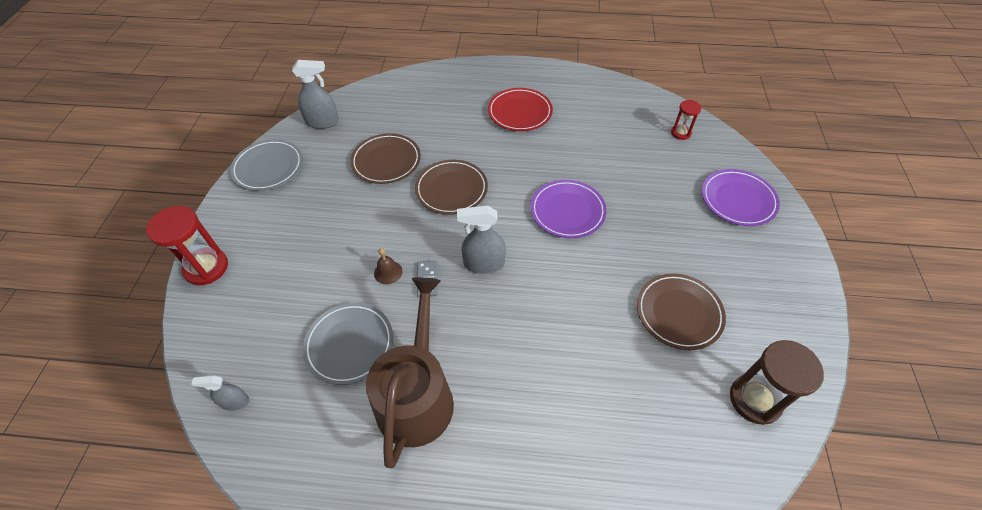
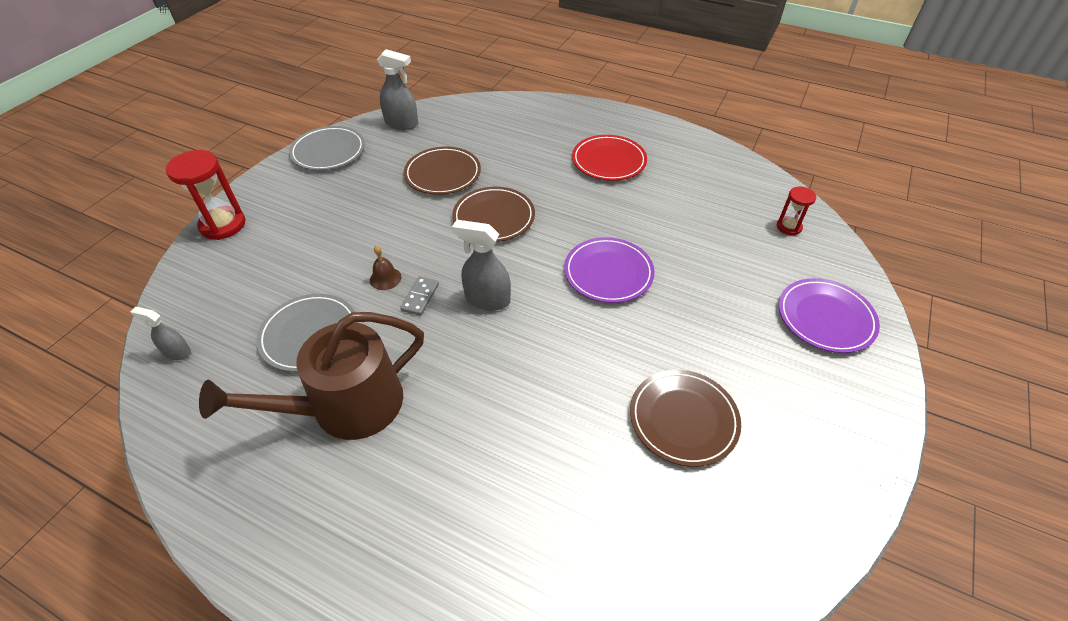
camera: 20 degrees right, 5 degrees down
brown watering can [366,277,454,468] -> brown watering can turned 150 degrees counterclockwise [199,312,424,440]
brown hourglass [730,340,824,425] -> none

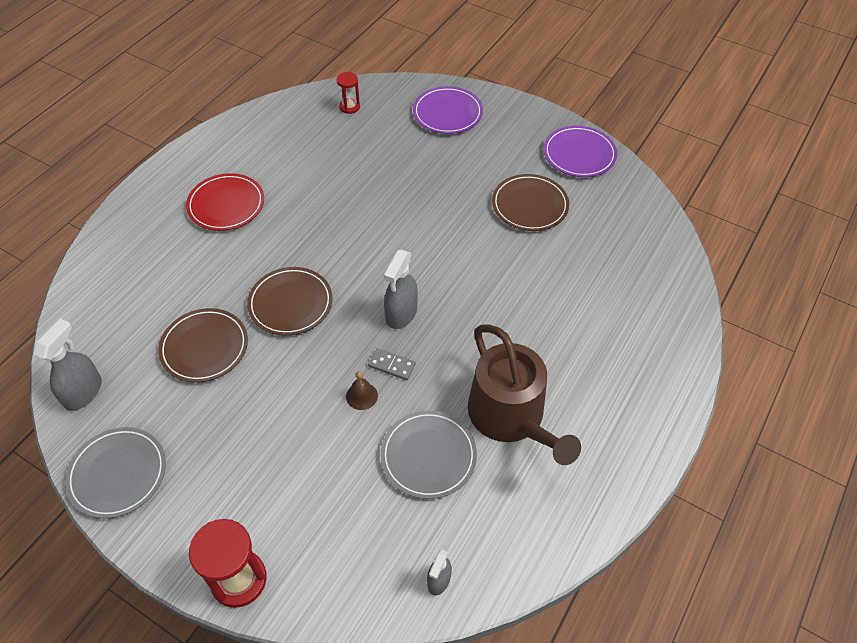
camera: 85 degrees left, 5 degrees up
purple plate [564,237,655,303] -> purple plate moved to [543,126,617,177]

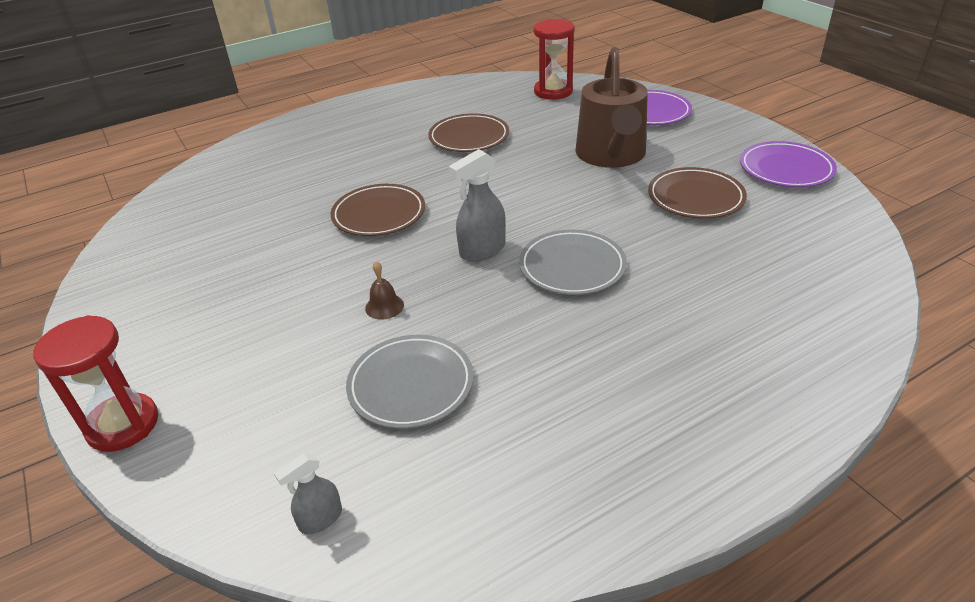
camera: 30 degrees right, 15 degrees down
grey spray bottle [34,319,102,411] -> none
grey plate [65,427,166,518] -> grey plate moved to [519,230,627,295]
brown plate [158,308,248,383] -> brown plate moved to [428,114,509,152]
red plate [186,173,264,231] -> none
red hourglass [337,72,360,114] -> red hourglass [533,19,575,100], size x1.78
grey domino [368,348,416,380] -> none
brown watering can [468,324,581,465] -> brown watering can moved to [575,47,648,168]

